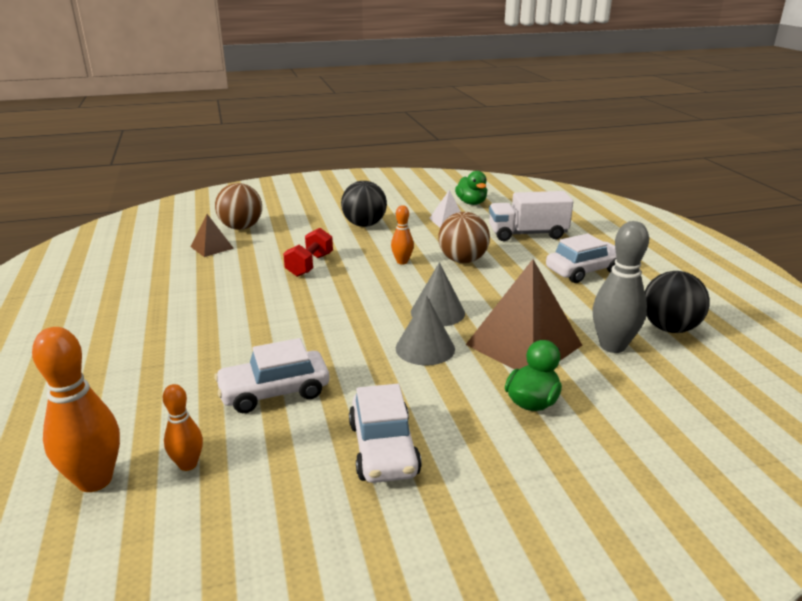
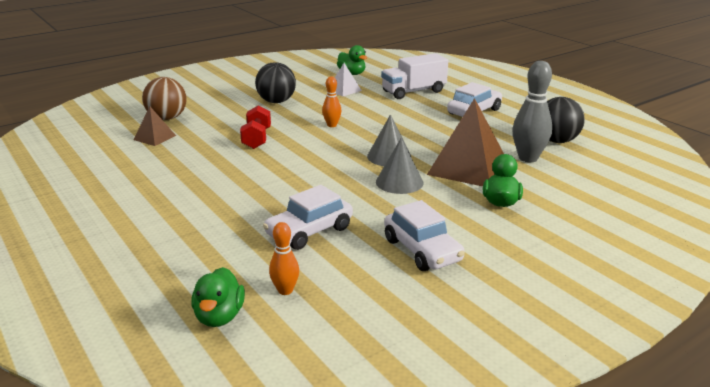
camera: 20 degrees left, 0 degrees up
orange bowling pin [32,327,120,492] -> green duck [191,267,245,327]
brown ball [438,212,490,263] -> none

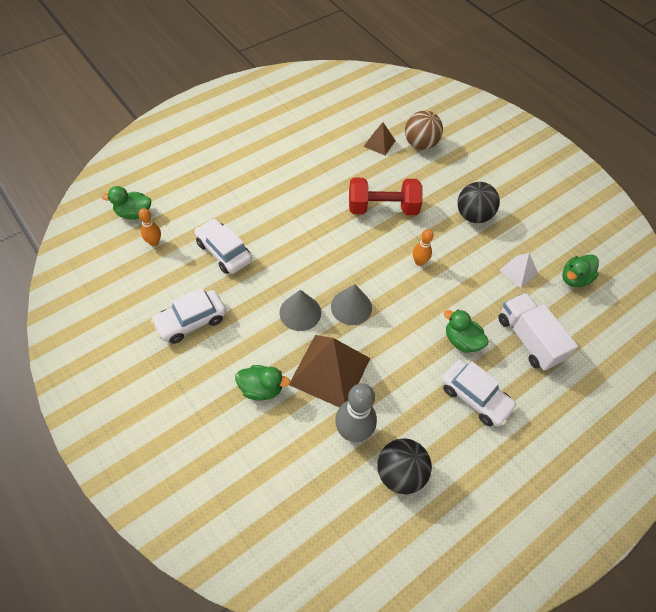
camera: 85 degrees right, 30 degrees up
red dumbbell [240,105,271,149] -> red dumbbell [349,178,423,215], size x1.51
none -> green duck [444,310,489,353]

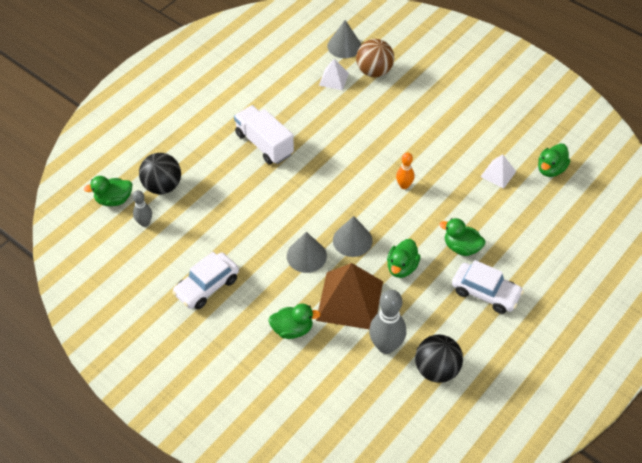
camera: 10 degrees left, 5 degrees down
orange bowling pin [138,208,161,246] -> grey bowling pin [133,190,152,227]
white car [194,218,252,274] -> none
red dumbbell [349,178,423,215] -> none
brown pyramid [363,122,395,155] -> white pyramid [319,59,349,90]
black ball [457,182,500,223] -> black ball moved to [139,153,181,194]
white truck [498,293,578,371] -> white truck moved to [234,105,294,164]
none -> grey cone [327,20,361,58]
none -> green duck [387,239,421,278]

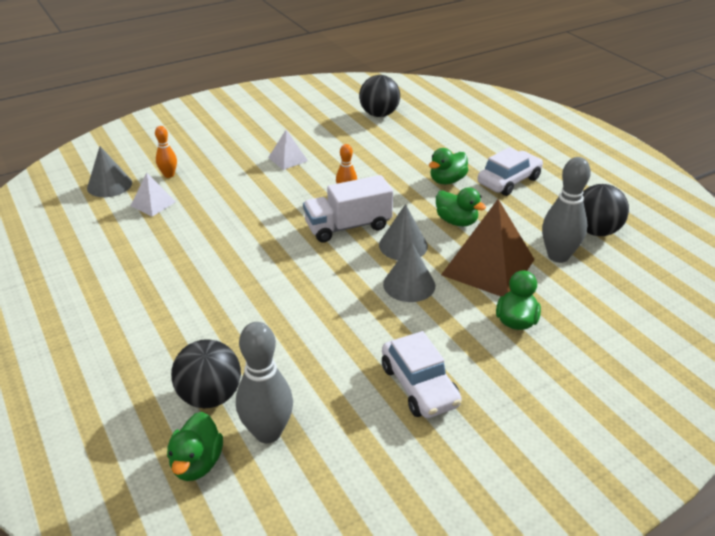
camera: 70 degrees left, 15 degrees down
grey bowling pin [133,190,152,227] -> grey bowling pin [236,322,293,443], size x1.78
white truck [234,105,294,164] -> white truck moved to [303,175,393,243]
brown ball [356,39,394,77] -> orange bowling pin [155,126,177,178]
white pyramid [480,154,516,189] -> white pyramid moved to [268,130,308,170]
green duck [538,144,570,177] -> black ball [359,75,400,117]

